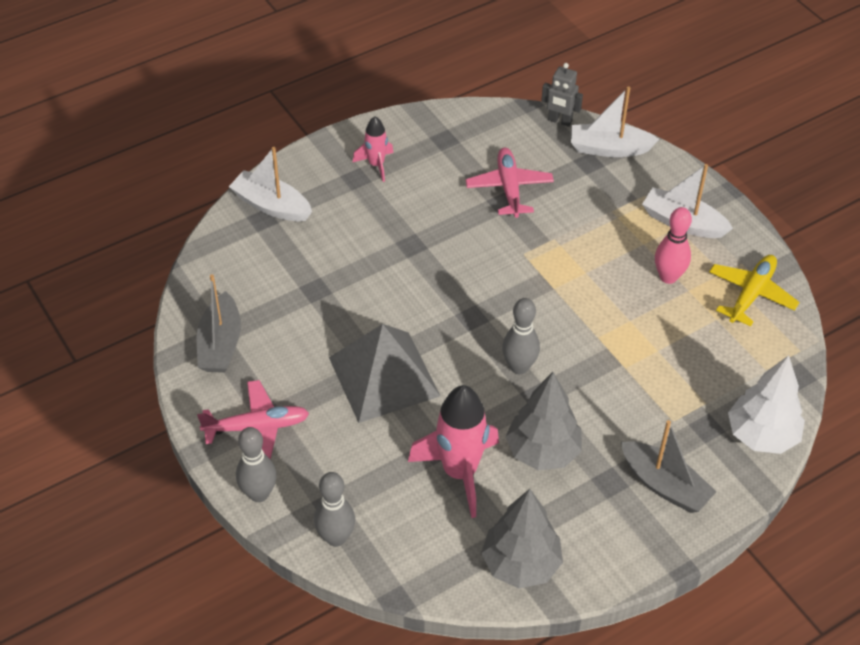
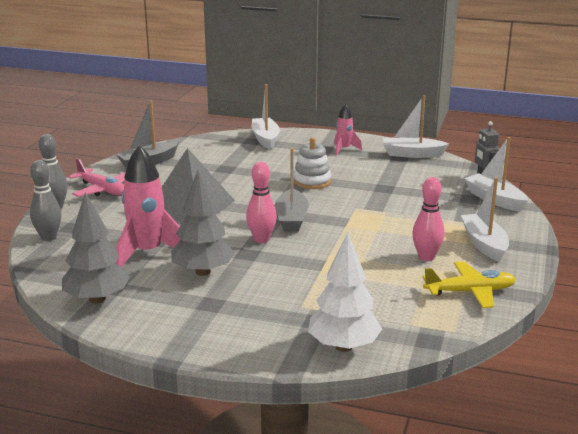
camera: 50 degrees right, 25 degrees down
pink plane [466,148,554,218] -> none
grey bowling pin [502,298,540,374] -> pink bowling pin [246,162,277,243]
grey boat [621,420,717,513] -> grey boat moved to [275,148,309,232]
none -> white stacking toy [293,137,331,189]
none -> white boat [383,95,449,158]

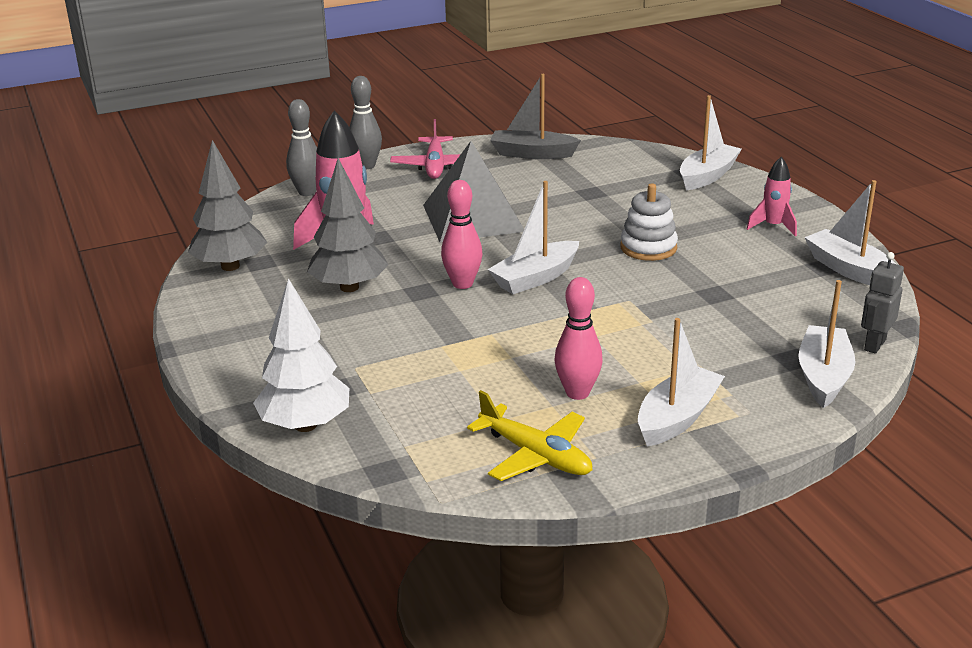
camera: 50 degrees right, 5 degrees up
grey boat [275,148,309,232] -> white boat [488,181,579,294]

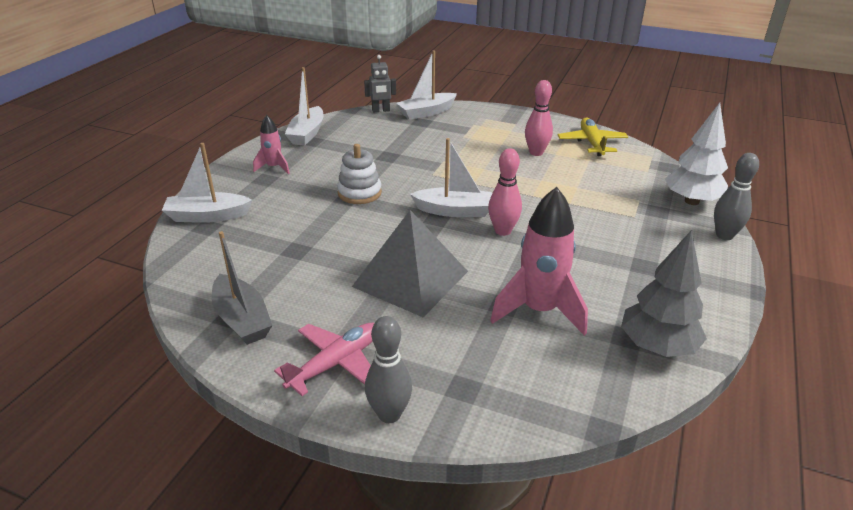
camera: 135 degrees left, 5 degrees up
grey bowling pin [286,99,317,196] -> grey bowling pin moved to [714,153,759,240]
grey tree [307,158,388,292] -> none
white boat [638,318,725,446] -> none

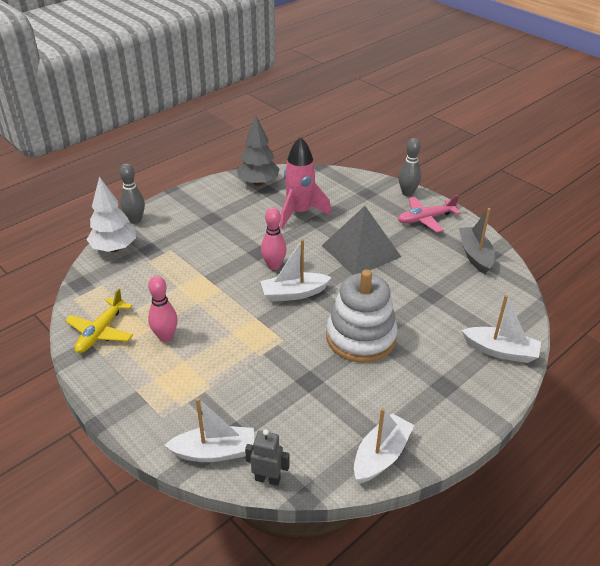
camera: 155 degrees left, 5 degrees up
pink rocket [253,115,290,174] -> none
white stacking toy [337,144,382,204] -> white stacking toy [326,269,397,362], size x1.71
white boat [410,138,493,217] -> white boat turned 45 degrees counterclockwise [260,239,332,302]

